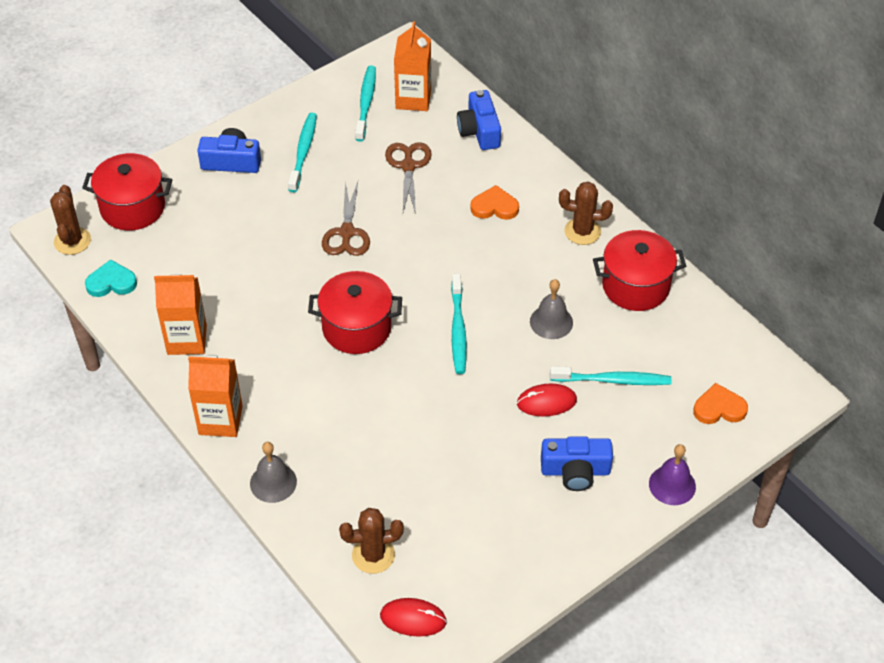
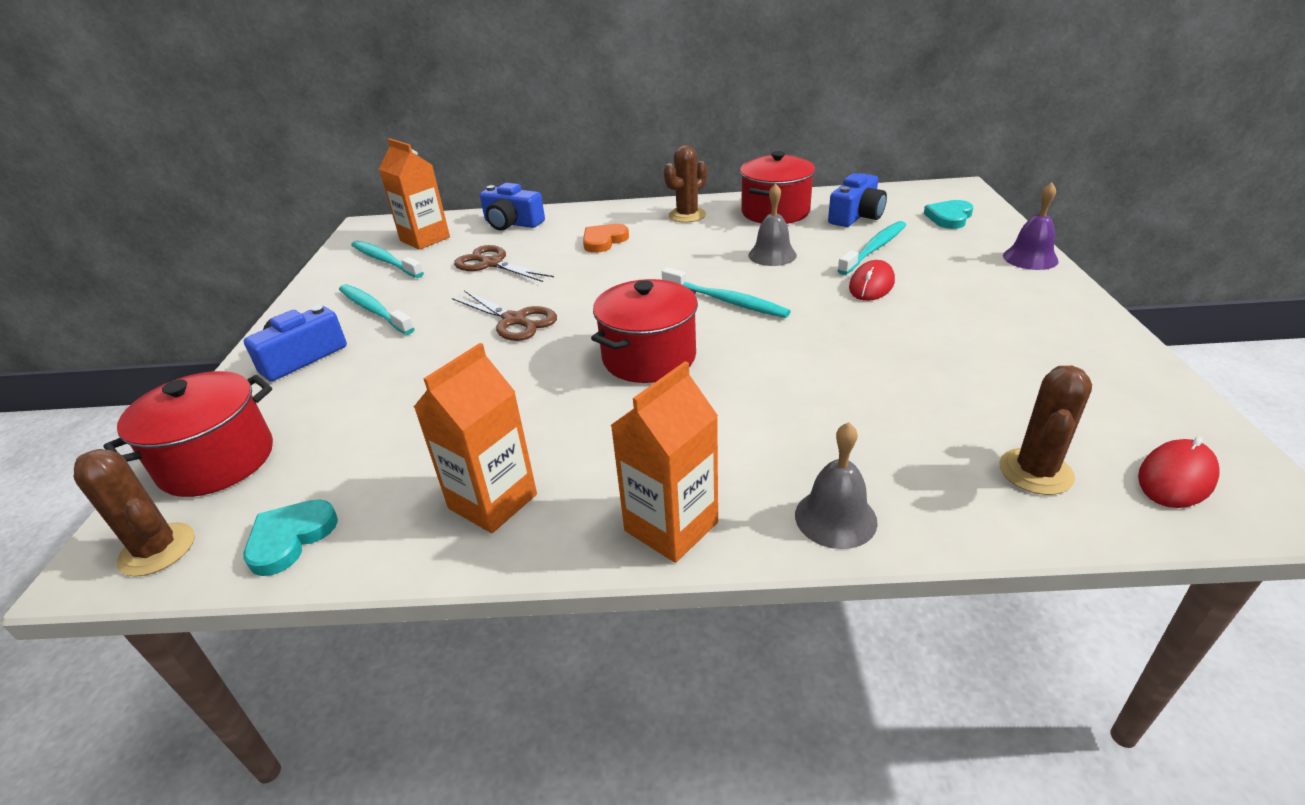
camera: 50 degrees left, 15 degrees down
blue camera [541,436,613,491] -> blue camera moved to [828,173,887,227]
orange heart [693,383,748,424] -> turquoise heart [924,200,973,229]

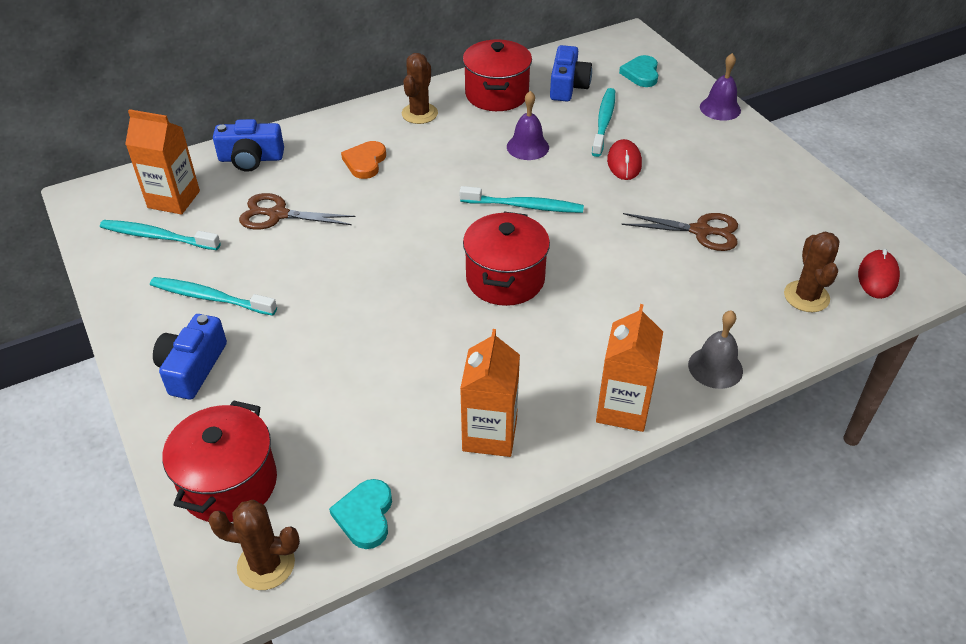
camera: 30 degrees left, 10 degrees up
brown scissors [452,290,557,341] -> brown scissors moved to [621,213,738,251]
grey bell [748,183,797,266] -> purple bell [507,91,549,160]

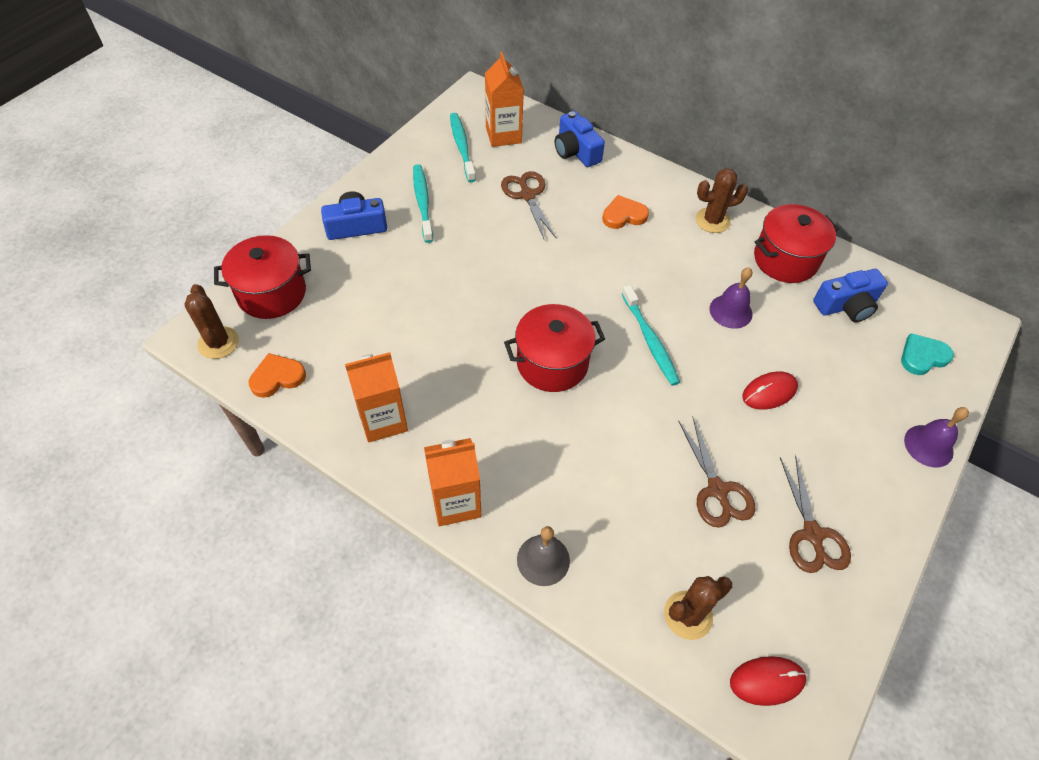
camera: 60 degrees right, 10 degrees up
turquoise heart [329,479,392,549] -> orange heart [249,353,306,398]
turquoise toothbrush [592,88,615,157] -> none
none -> brown scissors [780,455,851,573]

